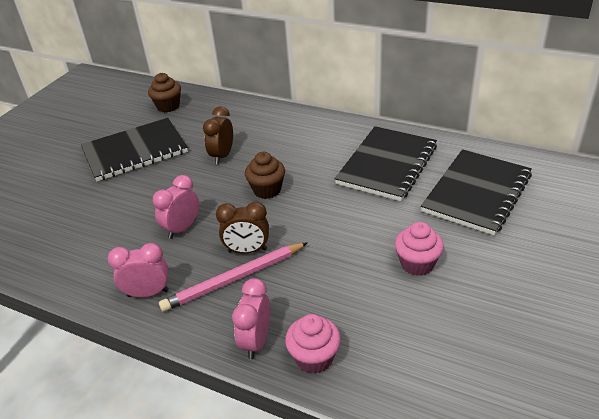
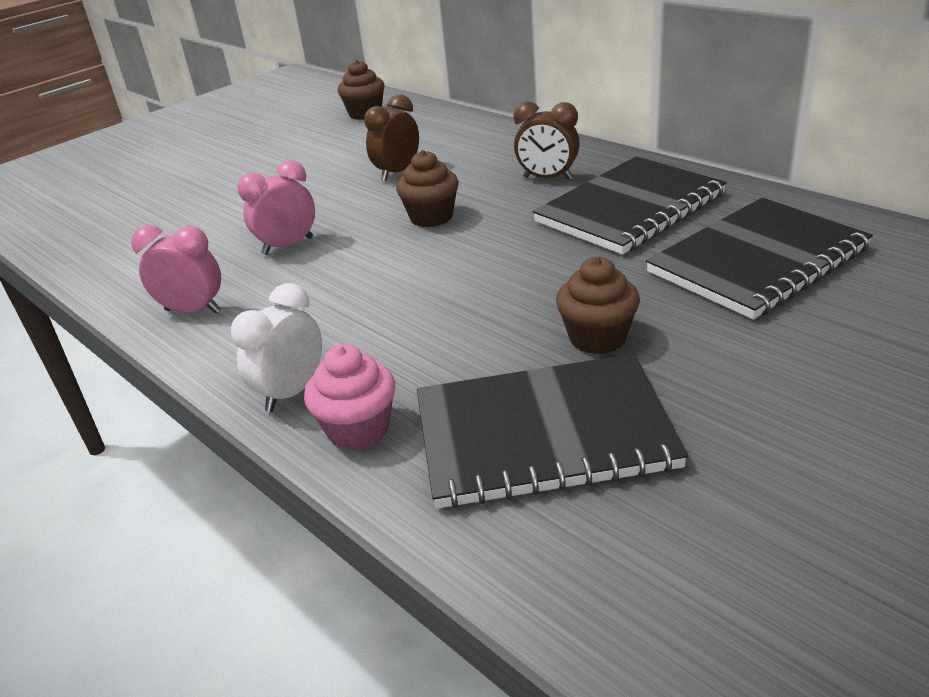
camera: 20 degrees right, 5 degrees down
black notebook [81,118,188,181] -> black notebook moved to [417,354,688,509]
pink pencil [159,242,308,312] -> none
brown clock [216,202,269,253] -> brown clock moved to [514,102,580,180]
pink clock [232,278,270,359] -> white clock [231,283,322,412]
pink cupcake [395,222,444,276] -> brown cupcake [556,257,640,354]

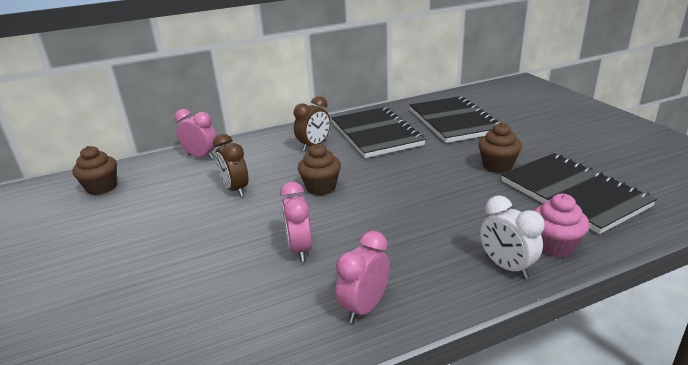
camera: 70 degrees left, 5 degrees down
black notebook [417,354,688,509] -> black notebook turned 45 degrees counterclockwise [501,153,657,234]
none -> pink clock [175,109,217,159]

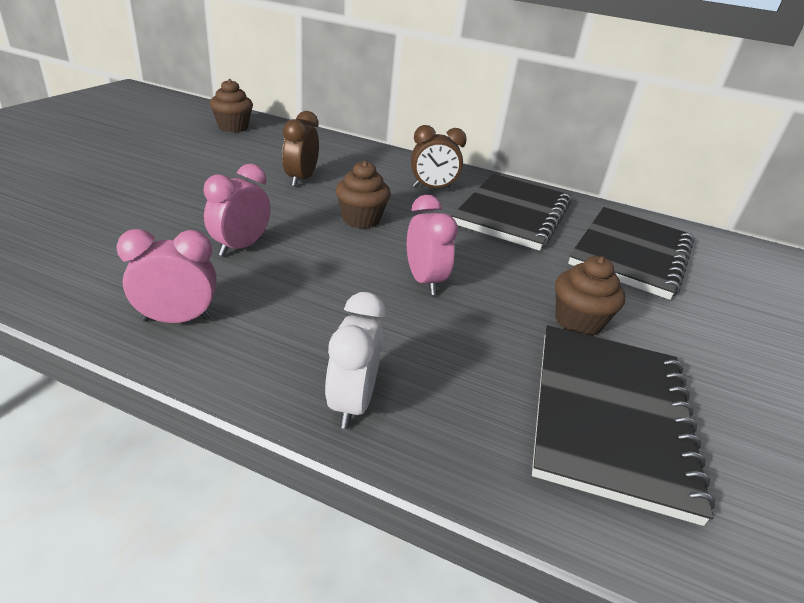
camera: 40 degrees right, 5 degrees up
pink clock [175,109,217,159] -> pink clock moved to [407,195,458,295]
pink cupcake [534,194,589,257] -> none

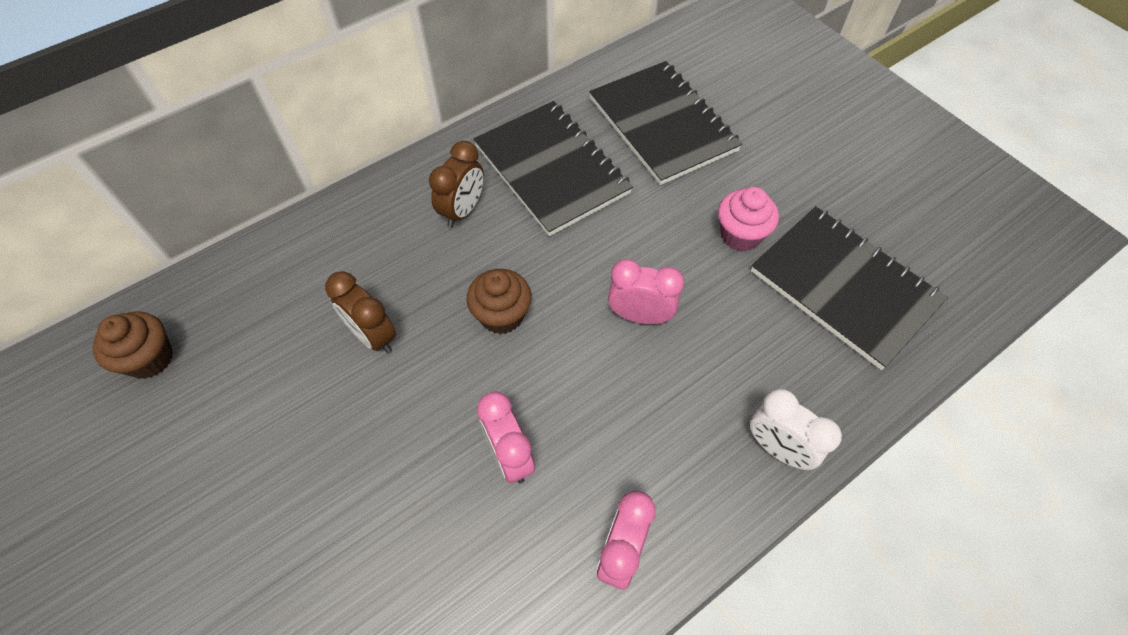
camera: 55 degrees left, 25 degrees up
brown cupcake [555,256,626,336] -> pink cupcake [718,187,779,251]

